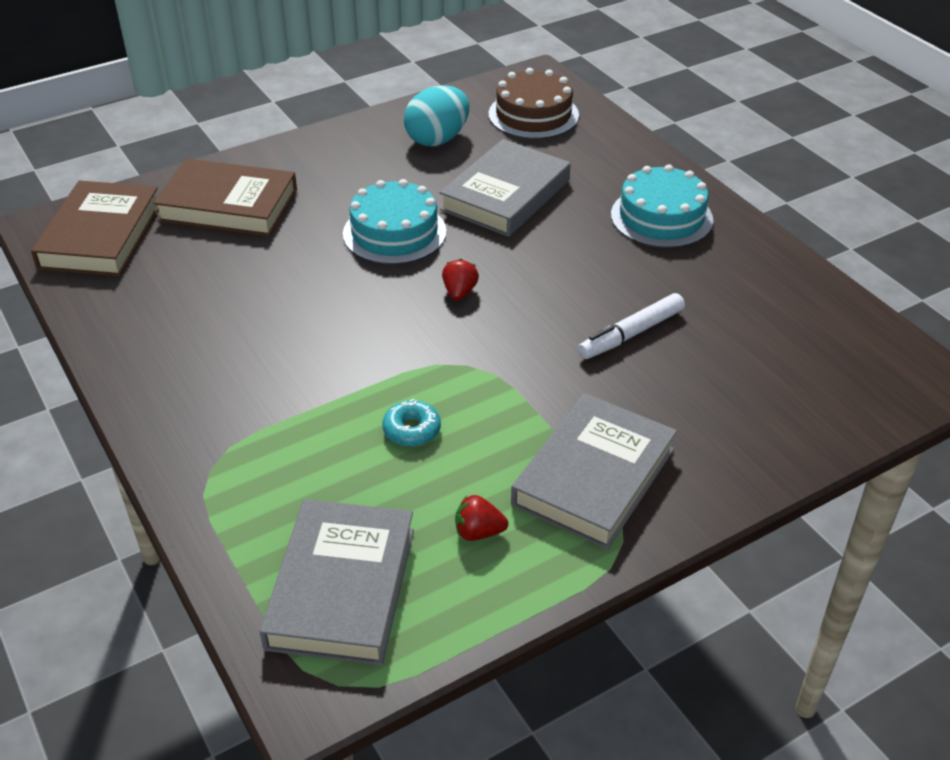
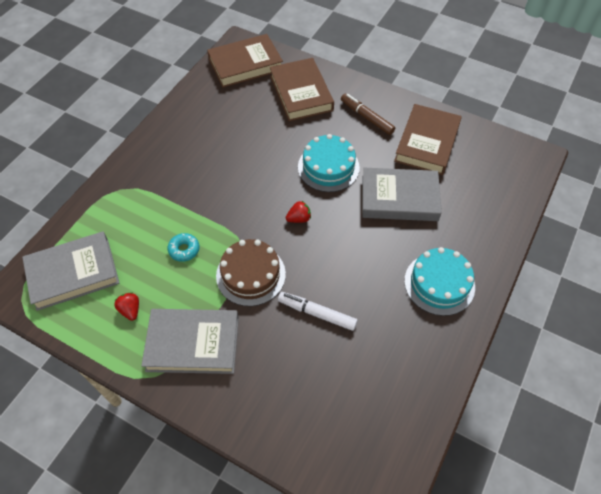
camera: 60 degrees right, 15 degrees up
turquoise egg [404,85,469,146] -> brown book [394,104,462,175]
brown cake [489,68,579,139] -> brown cake moved to [216,239,286,306]
none -> brown marker [341,94,395,135]

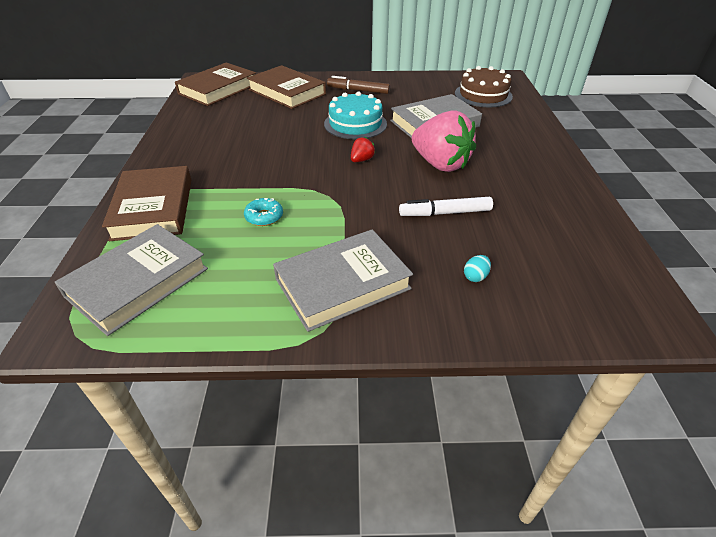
camera: 30 degrees left, 15 degrees down
red strawberry [114,292,139,321] -> none
brown cake [216,239,286,306] -> brown cake moved to [455,66,513,107]
brown book [394,104,462,175] -> brown book moved to [102,166,191,241]
turquoise cake [404,247,475,316] -> none
none -> pink strawberry [412,110,476,172]
none -> turquoise egg [464,255,491,282]

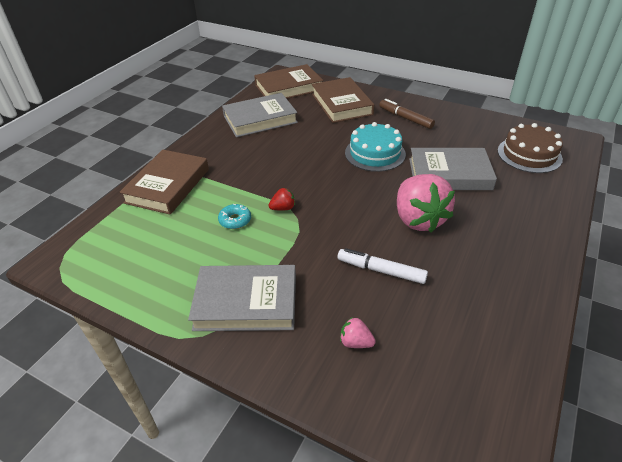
camera: 30 degrees right, 0 degrees up
grey book [55,224,208,336] -> grey book moved to [222,93,298,137]
red strawberry [351,137,375,162] -> red strawberry moved to [268,188,295,210]
turquoise egg [464,255,491,282] -> pink strawberry [340,317,376,348]

